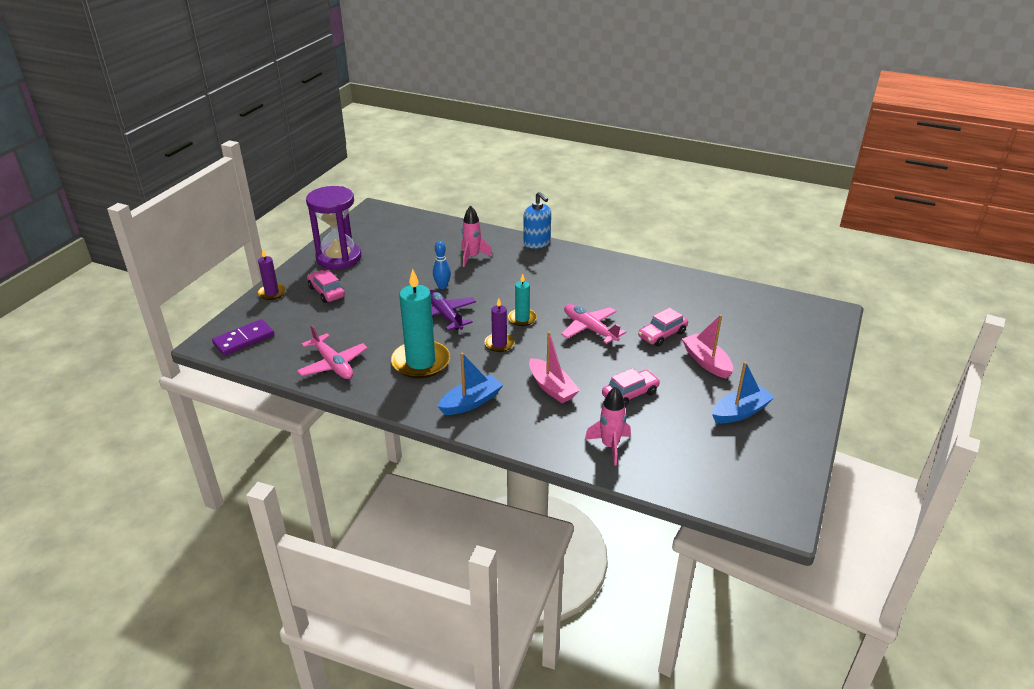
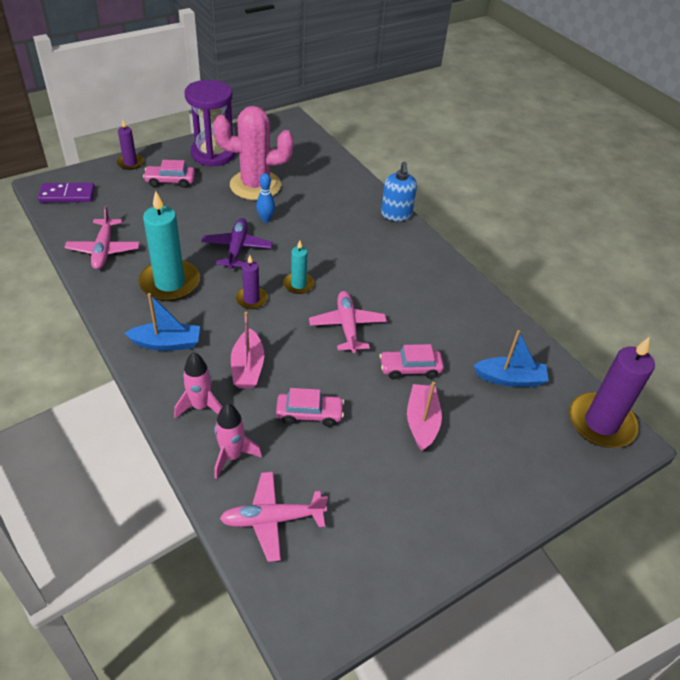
camera: 30 degrees right, 10 degrees up
pink car [307,270,345,303] -> pink car turned 90 degrees counterclockwise [143,160,195,188]
pink rocket [461,205,492,267] -> pink rocket moved to [174,352,222,419]
blue boat [712,362,775,423] -> blue boat moved to [473,330,549,387]
none -> pink cactus [213,106,294,200]
none -> pink plane [220,472,328,562]
none -> purple candle [569,336,655,448]

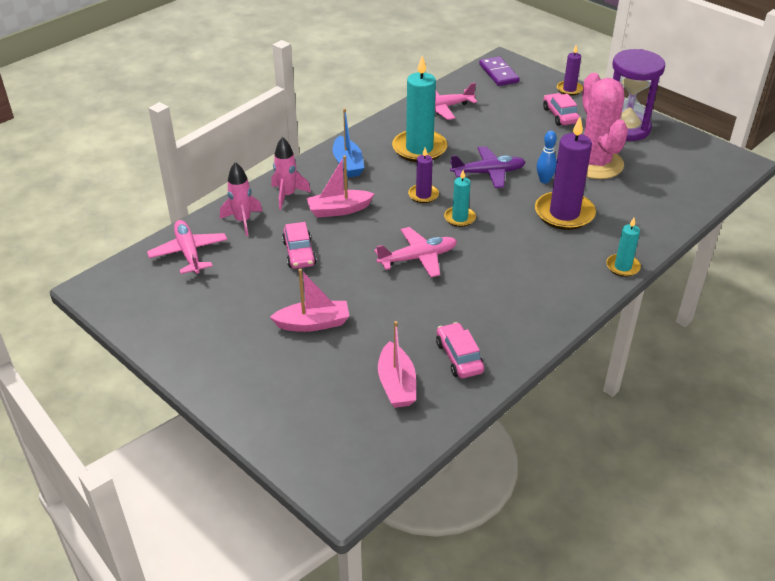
camera: 80 degrees right, 5 degrees down
pink car [379,344,444,380] -> pink car moved to [436,322,484,378]
blue soap dispenser [381,162,417,221] -> turquoise candle [606,218,641,277]
blue boat [473,330,549,387] -> pink boat [378,321,416,408]
purple candle [569,336,655,448] -> purple candle moved to [535,117,596,230]

